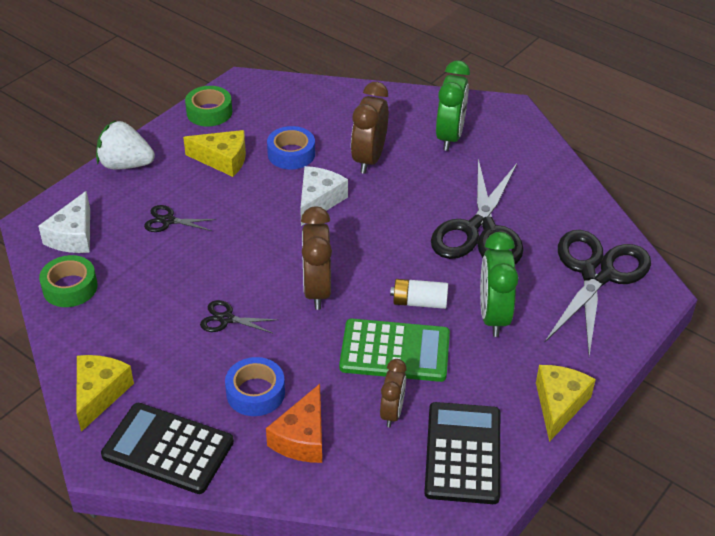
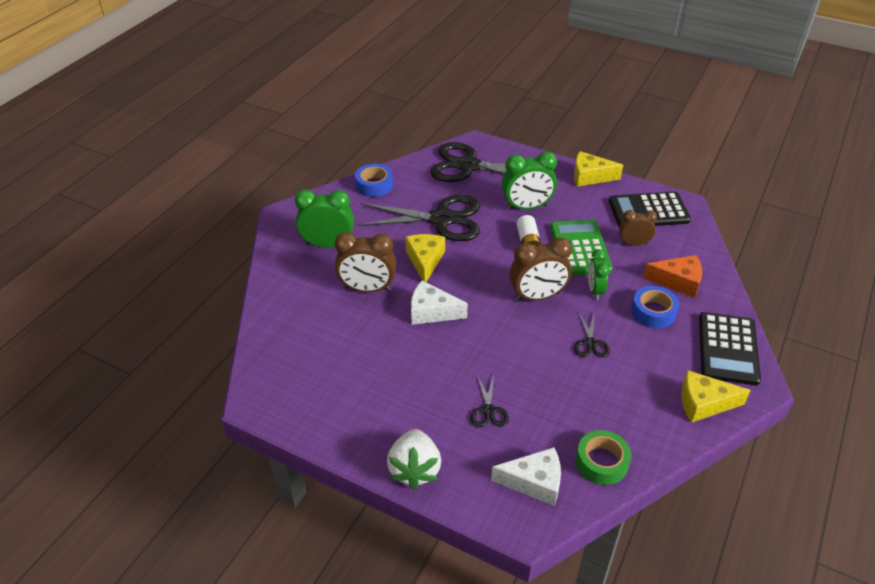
camera: 100 degrees left, 0 degrees up
yellow cheese [183,130,246,177] -> yellow cheese moved to [405,234,445,282]
green tape [185,86,232,126] -> none
blue tape [267,126,315,169] -> blue tape moved to [355,164,393,197]
none -> green clock [588,249,609,300]

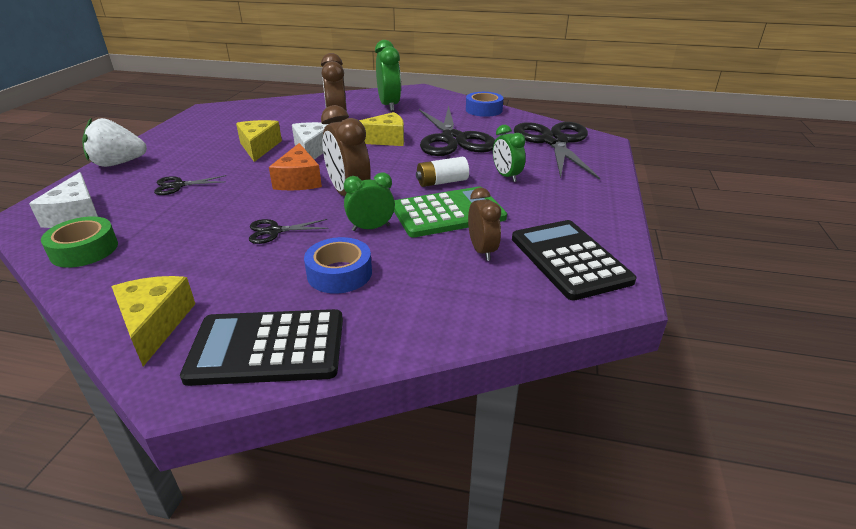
camera: 75 degrees right, 10 degrees down
green clock [502,151,557,210] -> green clock [493,125,526,182], size x0.62
yellow cheese [574,151,623,187] -> yellow cheese moved to [236,120,282,162]
orange cheese [643,255,702,298] -> orange cheese moved to [269,143,322,190]

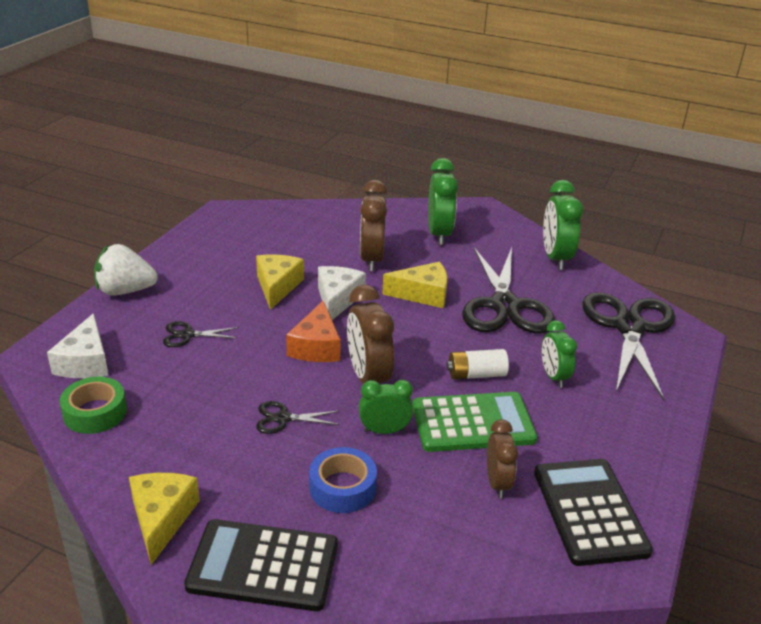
camera: 10 degrees right, 0 degrees up
blue tape [466,92,503,117] -> green clock [543,180,584,270]

